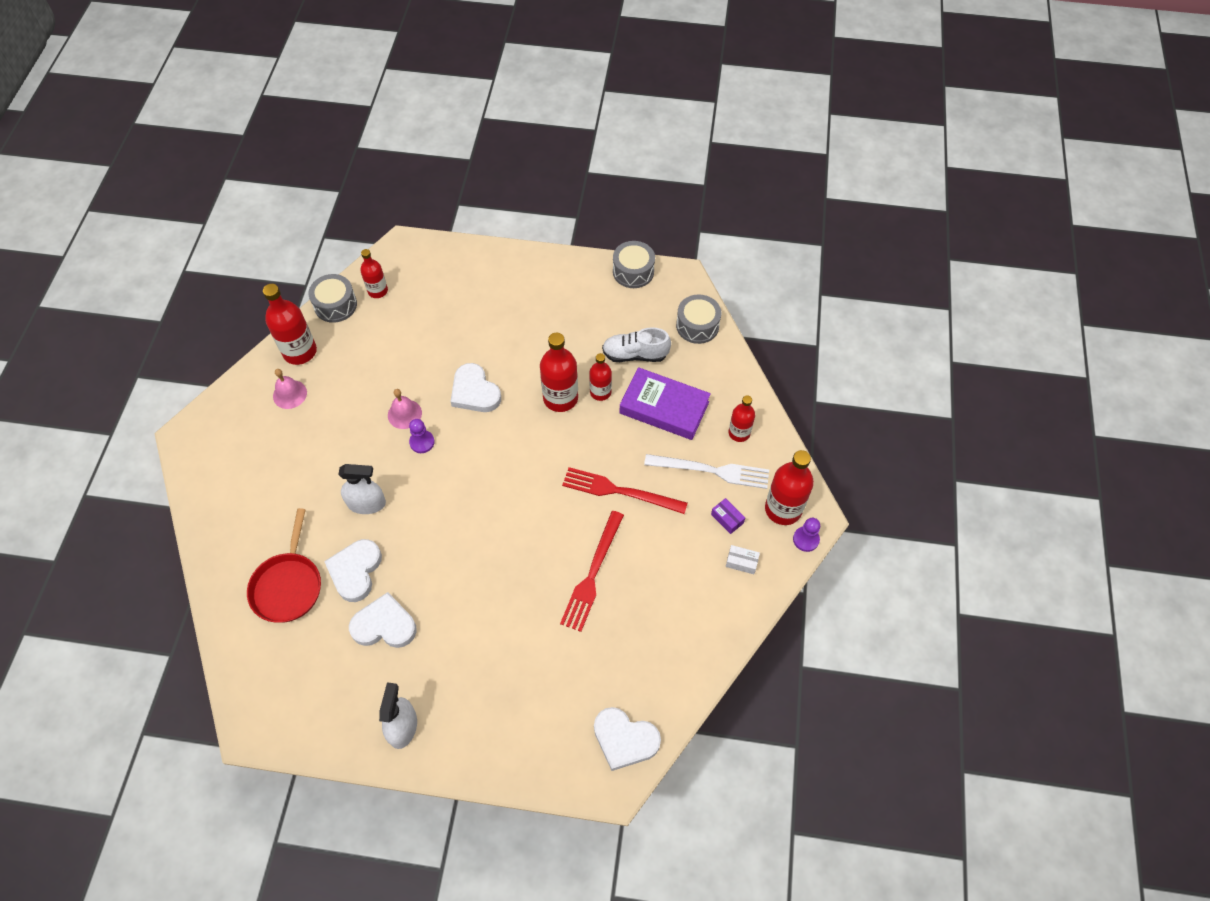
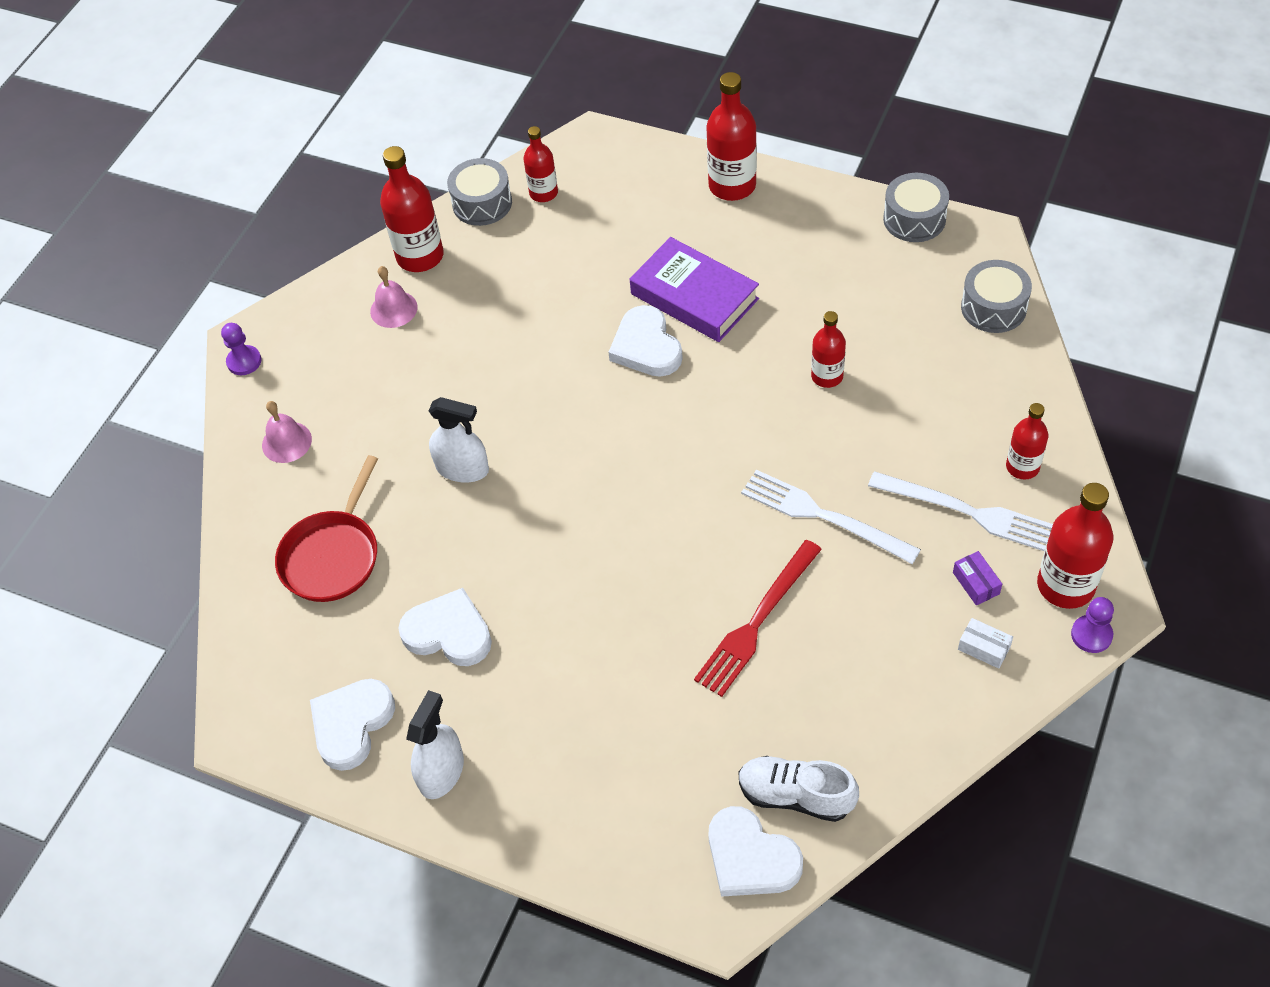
camera: 20 degrees right, 5 degrees down
white heart [324,539,382,602] -> white heart moved to [310,679,395,771]
pink bell [388,389,422,429] -> pink bell moved to [262,401,312,463]
purple pawn [409,419,435,453] -> purple pawn moved to [221,323,261,375]
red bottle [540,332,578,412] -> red bottle moved to [706,72,757,201]
red fork [562,467,688,514] -> white fork [741,470,921,564]
white shoe [602,327,671,362] -> white shoe moved to [739,756,859,822]
purple book [620,367,711,440] -> purple book moved to [630,237,759,342]

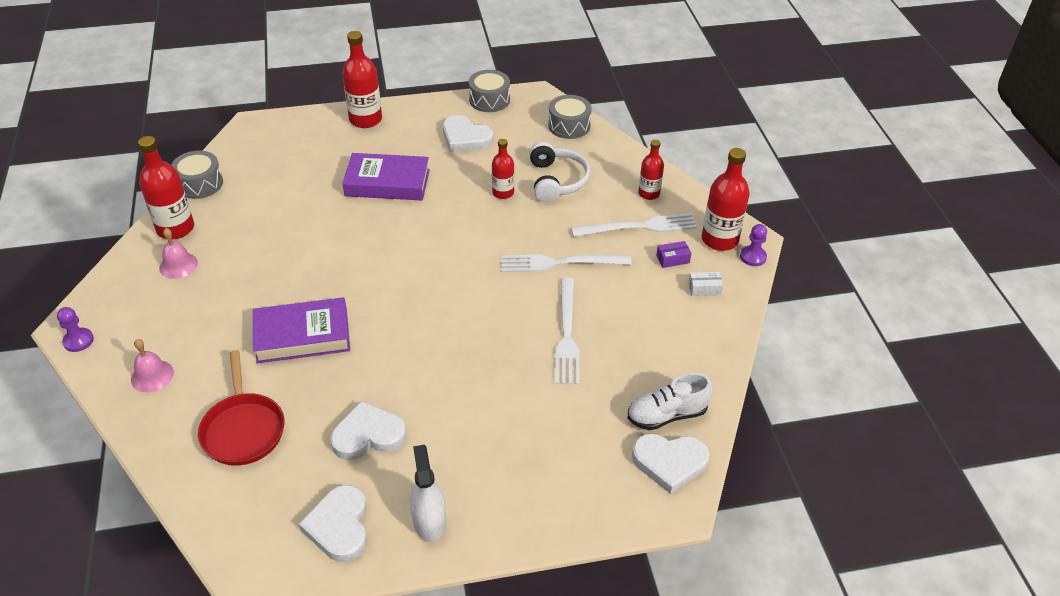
camera: 40 degrees left, 10 degrees down
white spray bottle [429,397,489,482] -> purple book [253,297,350,363]
red bottle [523,126,558,202] -> none
white heart [608,305,683,377] -> white heart moved to [443,115,493,152]
red fork [694,540,822,697] -> white fork [555,277,579,385]
purple box [953,551,1002,605] -> purple box turned 45 degrees counterclockwise [656,241,692,268]
none -> white headphones [530,142,590,202]

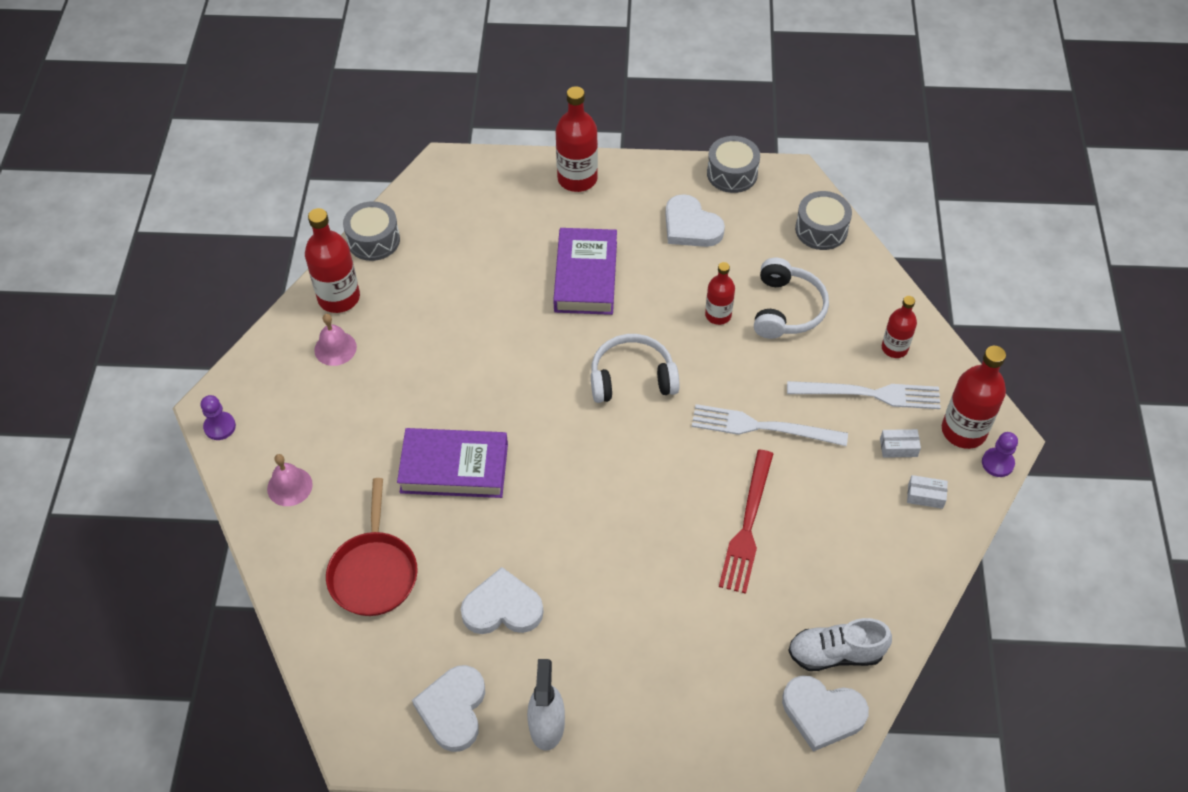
camera: 15 degrees right, 10 degrees up
purple book [342,153,430,201] -> purple book turned 75 degrees clockwise [553,228,617,315]
white fork [555,277,579,385] -> red fork [719,450,773,594]
purple box [656,241,692,268] -> white box [880,429,921,458]
none -> white headphones [591,334,680,403]

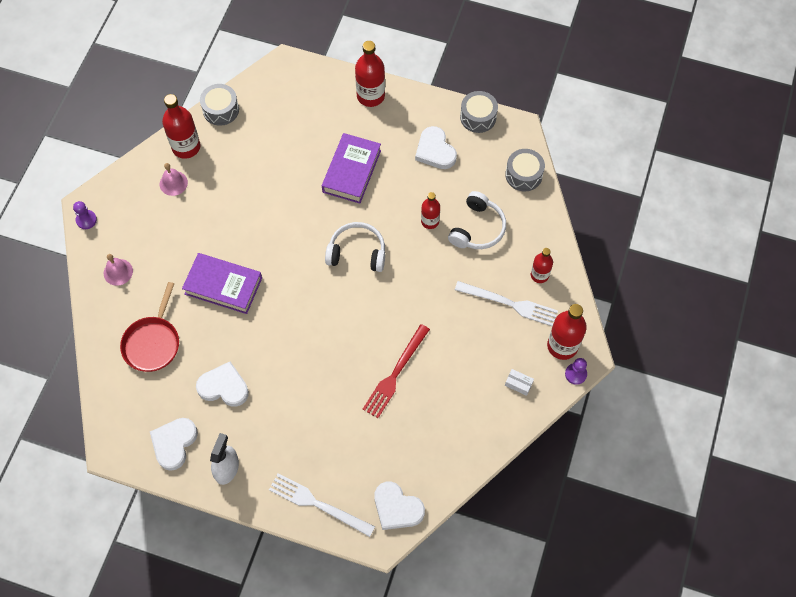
camera: 15 degrees right, 10 degrees up
white fork [692,404,848,446] -> white fork moved to [269,474,375,537]
white shoe [788,618,892,671] -> none
white box [880,429,921,458] -> none

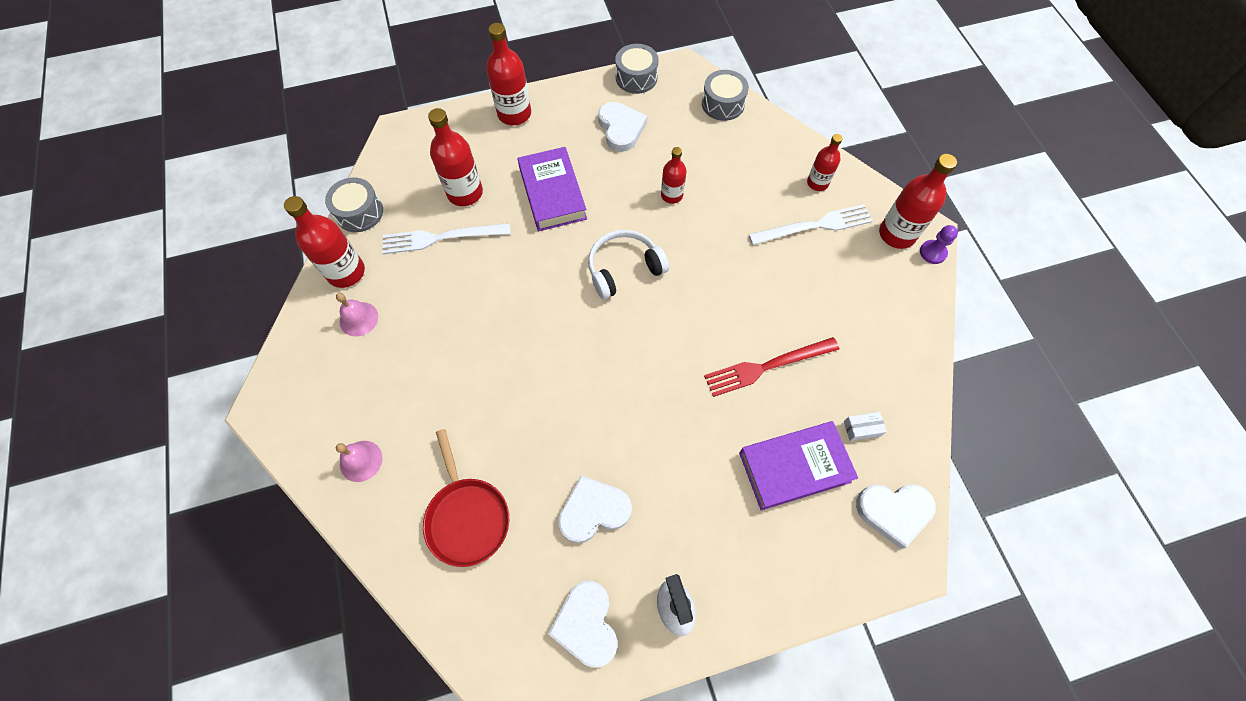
camera: 35 degrees left, 0 degrees up
purple pawn [73,201,97,229] -> none
purple book [182,253,262,314] -> purple book moved to [739,421,858,511]
white fork [269,474,375,537] -> white fork moved to [383,223,511,254]
red fork [362,324,430,418] -> red fork turned 75 degrees clockwise [704,337,839,397]
white heart [415,126,457,169] -> white heart turned 135 degrees counterclockwise [598,102,647,152]
white headphones [448,191,506,249] -> none
white box [505,369,534,396] -> white box moved to [844,412,887,441]
none -> red bottle [428,108,483,206]

